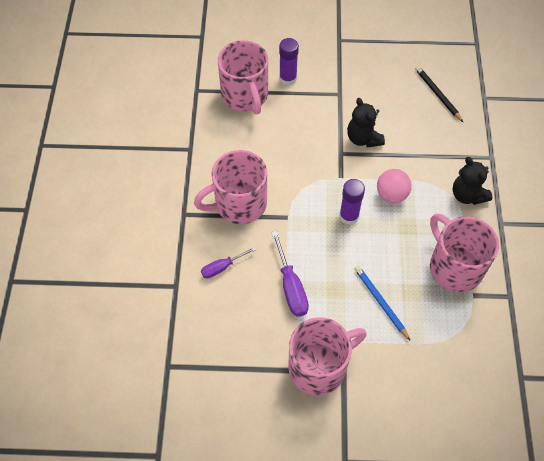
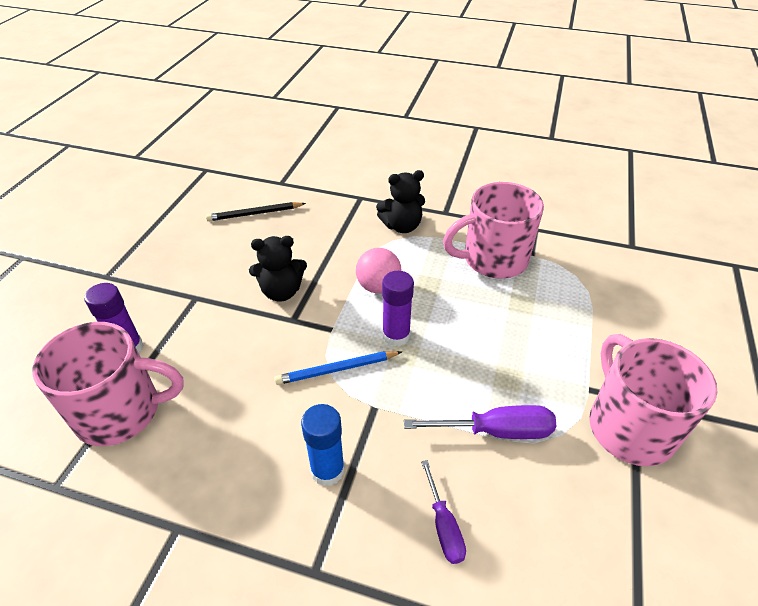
camera: 75 degrees left, 15 degrees down
pink mug [194,150,267,224] -> blue glue stick [301,404,345,486]
blue pencil [354,265,410,340] -> blue pencil moved to [274,351,402,385]

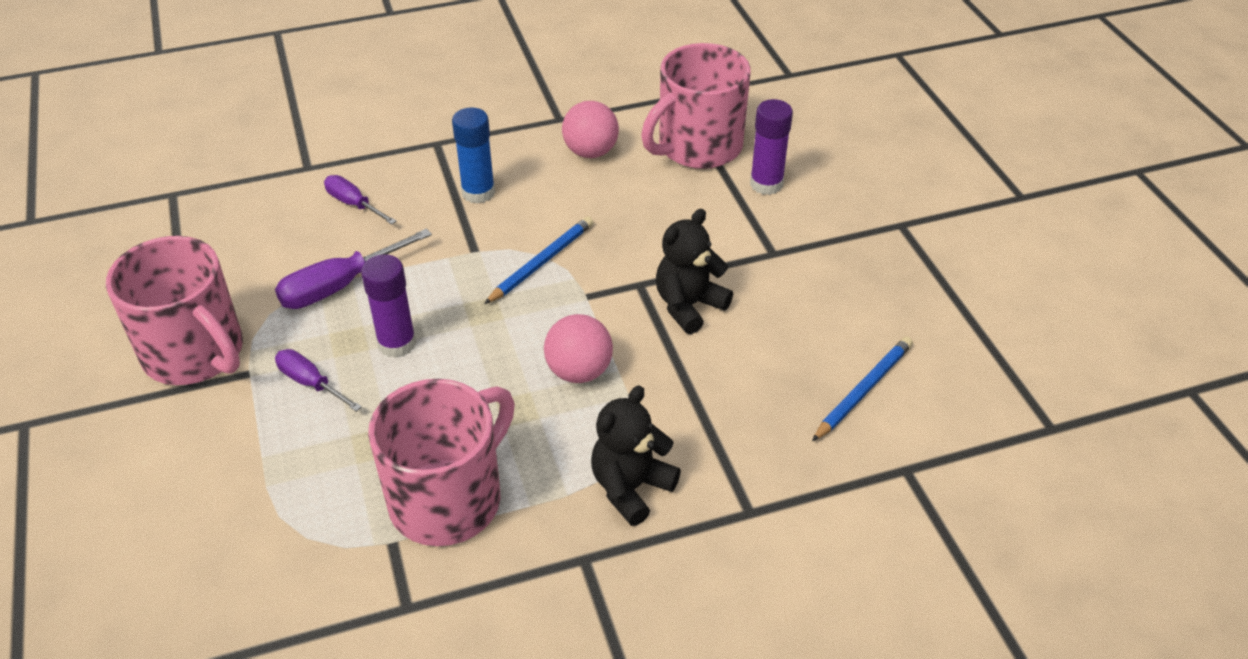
camera: 145 degrees right, 0 degrees up
black pencil [206,202,306,221] -> blue pencil [812,337,913,441]
purple glue stick [382,271,414,346] -> purple glue stick moved to [361,254,416,358]
none -> purple screwdriver [275,349,362,412]
none -> pink ball [562,101,619,158]

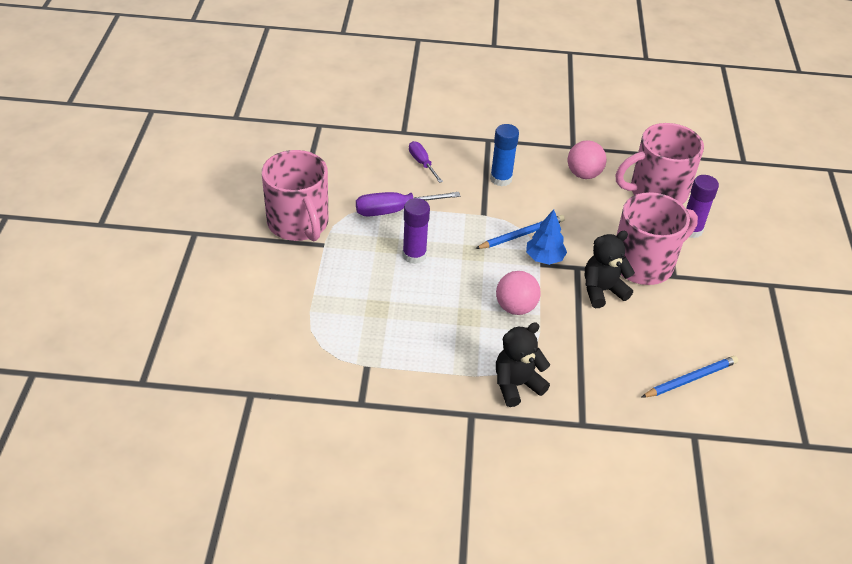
camera: 20 degrees right, 0 degrees up
purple screwdriver [275,349,362,412] -> none
pink mug [368,379,515,546] -> pink mug moved to [617,192,698,285]
none -> blue tree [526,209,567,265]

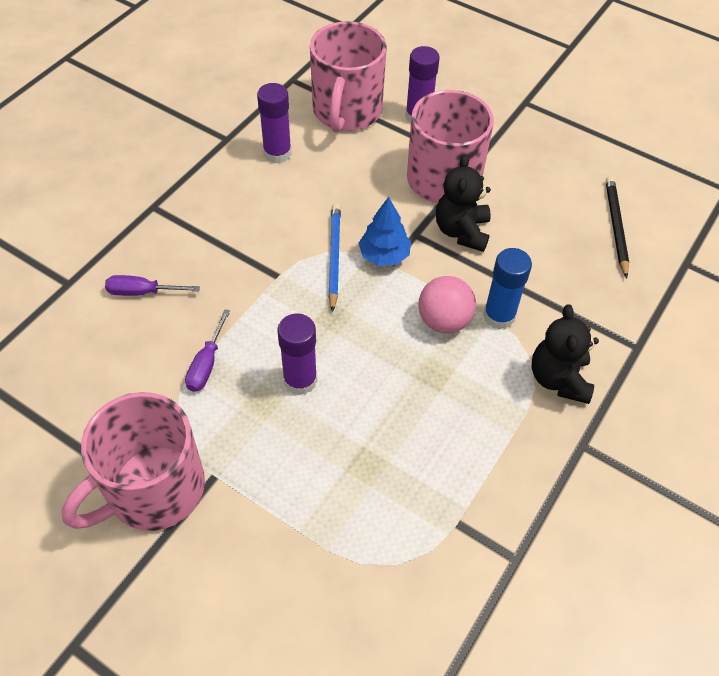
camera: 60 degrees left, 10 degrees up
pink mug [262,150,329,241] -> pink mug turned 135 degrees clockwise [62,392,205,531]
purple screwdriver [356,192,460,216] -> purple screwdriver [185,309,230,392], size x0.64
blue glue stick [490,124,519,186] -> blue glue stick moved to [483,248,532,329]
pink ball [568,140,607,179] -> purple glue stick [257,83,292,164]
blue pencil [641,356,738,398] -> black pencil [606,176,629,278]

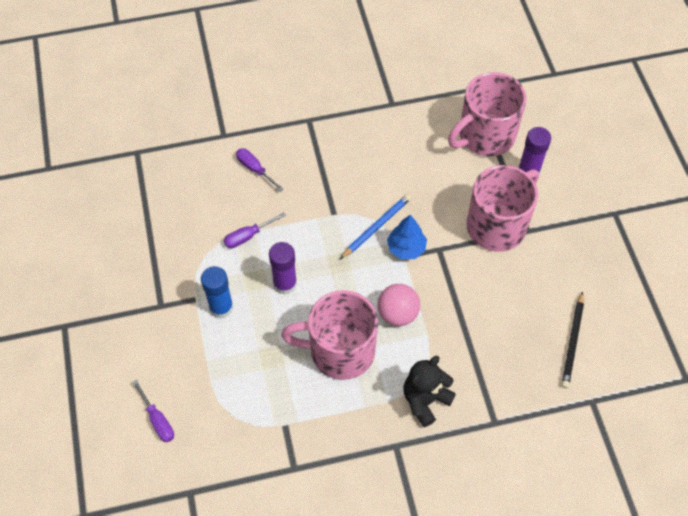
camera: 45 degrees right, 5 degrees up
pink mug [62,392,205,531] -> pink mug moved to [281,290,378,380]
purple glue stick [257,83,292,164] -> none
black teddy bear [436,154,491,252] -> none
blue glue stick [483,248,532,329] -> blue glue stick moved to [201,266,233,319]
black pencil [606,176,629,278] -> black pencil turned 150 degrees clockwise [561,291,584,388]
none -> purple screwdriver [133,380,174,443]

